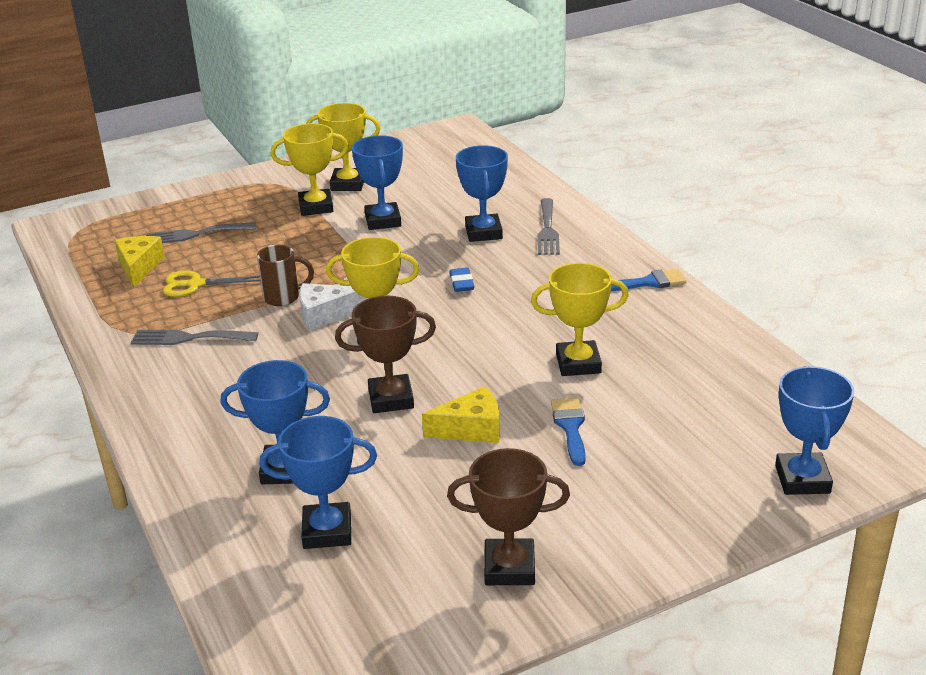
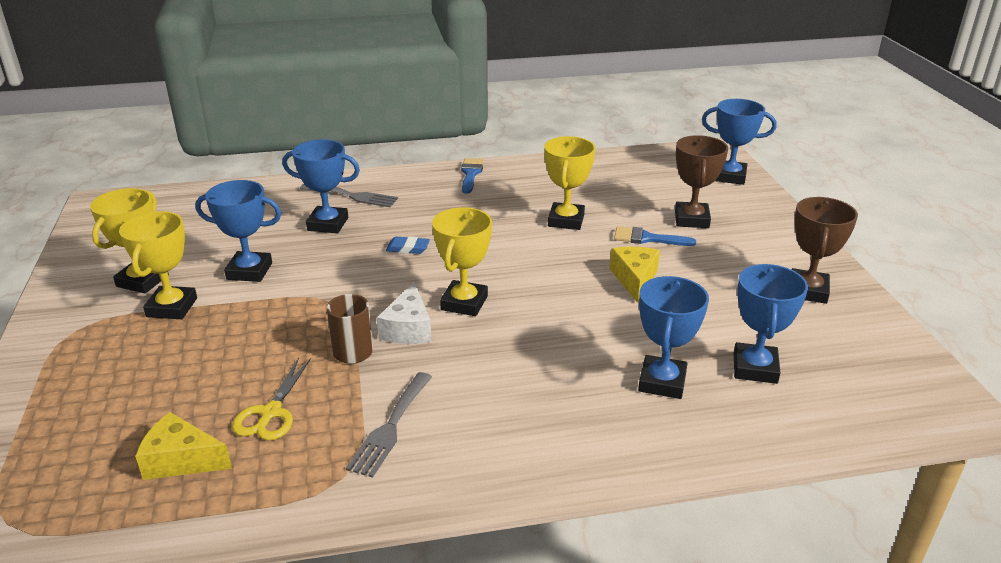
camera: 75 degrees left, 0 degrees up
grey fork [146,222,256,243] -> none
brown trophy [335,296,436,413] -> brown trophy moved to [675,135,728,228]

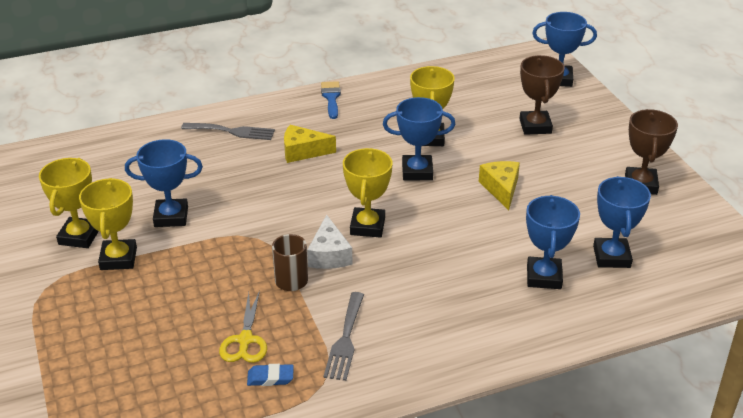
camera: 10 degrees left, 5 degrees up
yellow cheese [135,412,232,480] -> yellow cheese moved to [284,125,336,163]
blue trophy [282,139,360,233] -> blue trophy moved to [383,97,456,180]
blue eraser [386,236,430,254] -> blue eraser moved to [247,364,294,386]
blue brush [614,226,696,246] -> none

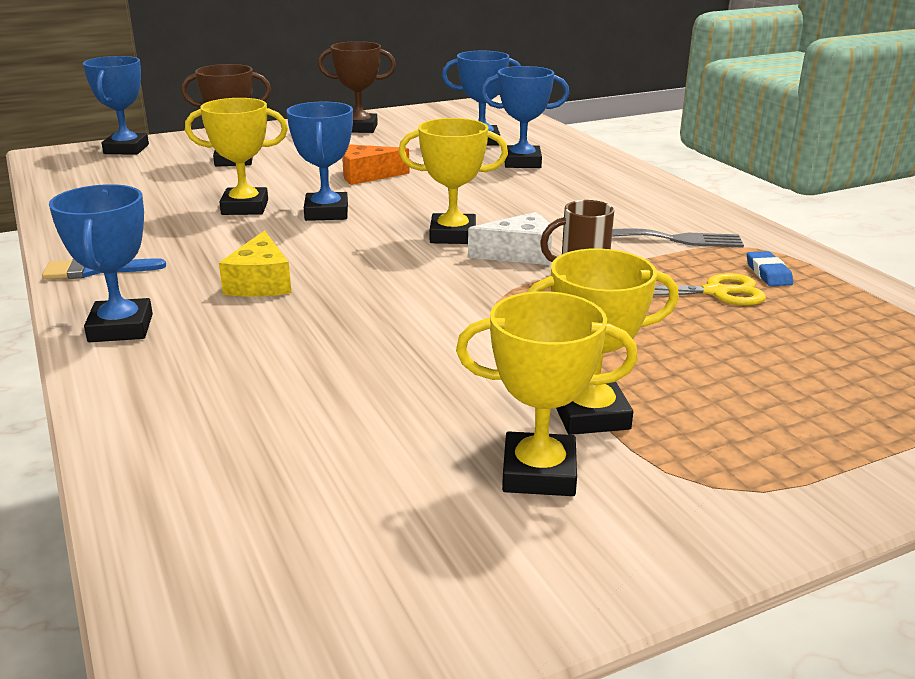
camera: 95 degrees left, 10 degrees down
blue trophy [125,139,203,227] -> blue trophy moved to [49,184,153,342]
grey fork [181,123,275,140] -> none
yellow cheese [479,161,520,210] -> orange cheese [342,144,410,185]

